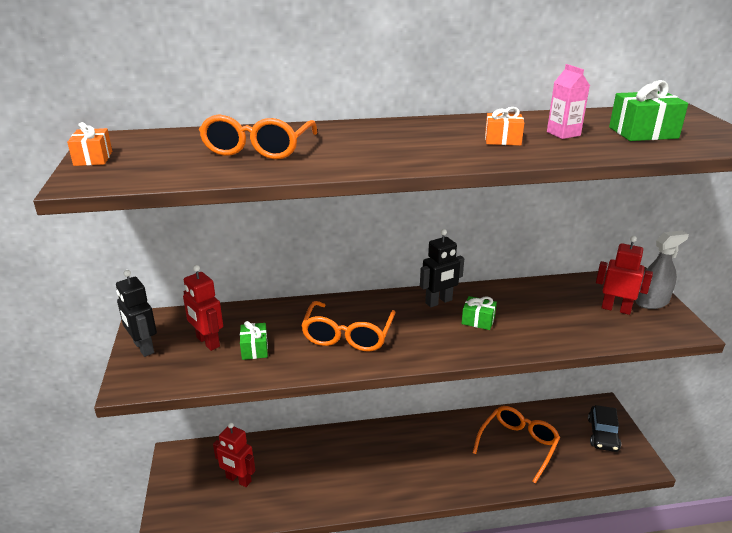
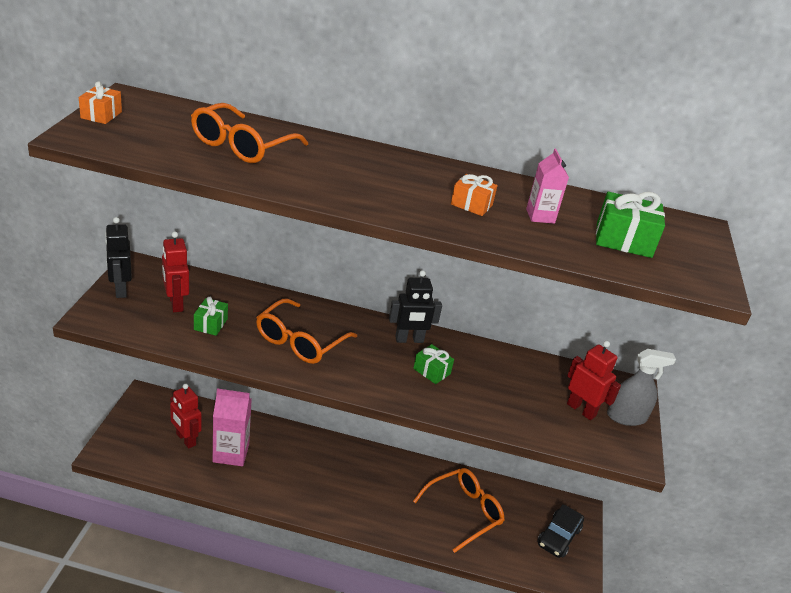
camera: 15 degrees right, 5 degrees up
none -> pink carton [213,389,252,466]

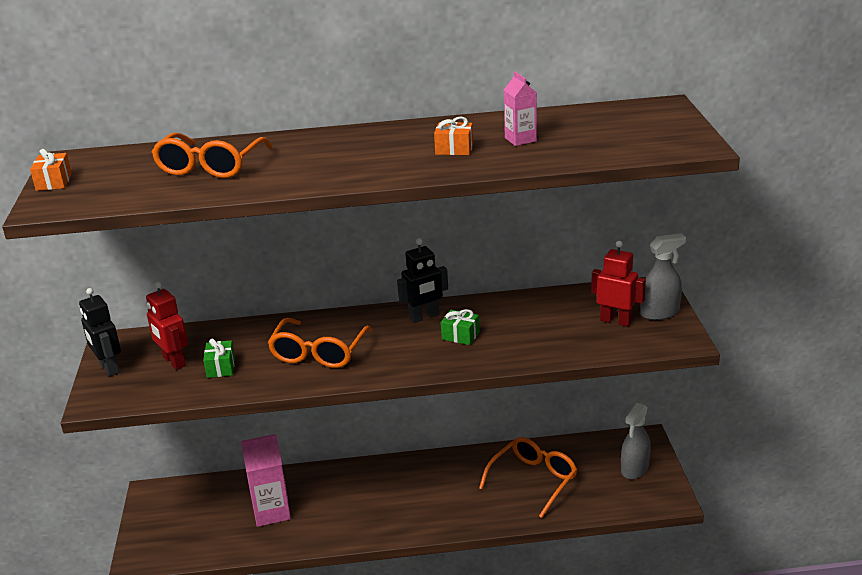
camera: 10 degrees left, 5 degrees down
red robot [170,384,201,449] -> none
black car [537,504,584,558] -> grey spray bottle [621,403,651,479]
green gift [596,191,665,258] -> none

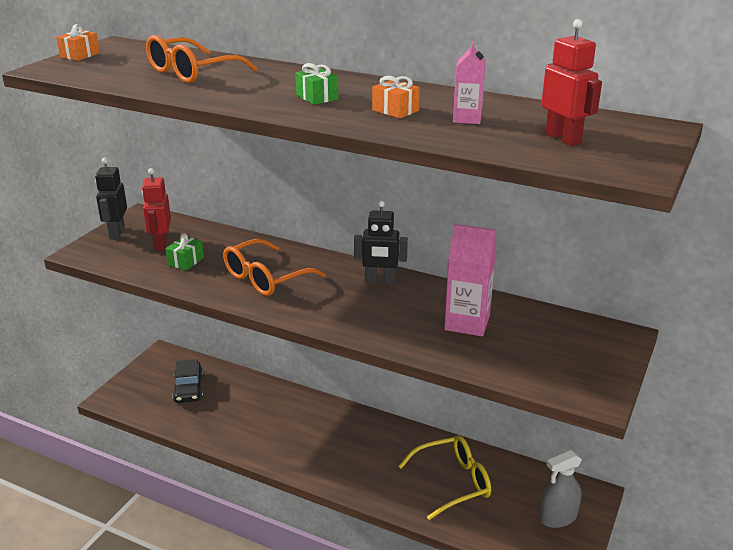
camera: 30 degrees right, 0 degrees up
pink carton [241,434,291,527] -> pink carton moved to [444,224,496,336]
green gift [441,309,480,345] -> green gift moved to [295,63,338,105]
orange glasses [479,437,577,518] -> yellow glasses [398,435,491,520]
red robot [591,241,646,327] -> red robot moved to [541,19,602,146]
grey spray bottle [640,233,686,320] -> none
none -> black car [172,359,203,403]

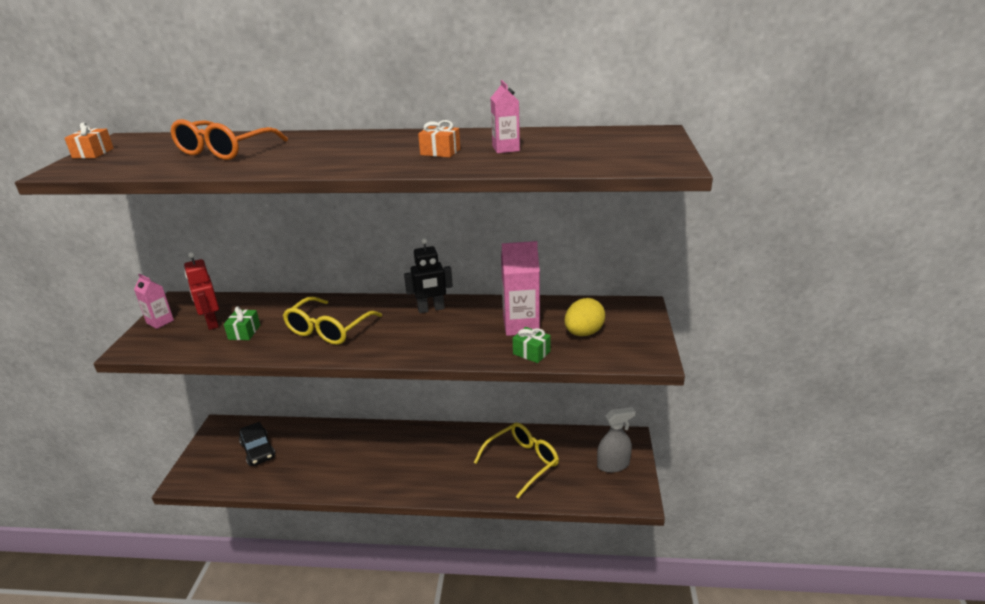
camera: 20 degrees left, 0 degrees up
black robot [95,158,127,239] -> pink carton [134,274,174,329]
orange glasses [223,239,326,296] -> yellow glasses [283,297,382,345]
green gift [295,63,338,105] -> green gift moved to [513,327,551,363]
grey spray bottle [539,450,582,528] -> grey spray bottle turned 150 degrees counterclockwise [597,407,636,473]
red robot [541,19,602,146] -> none
none -> yellow egg [564,298,605,336]

